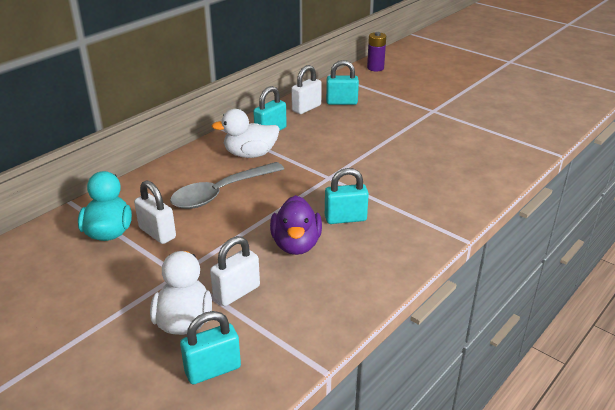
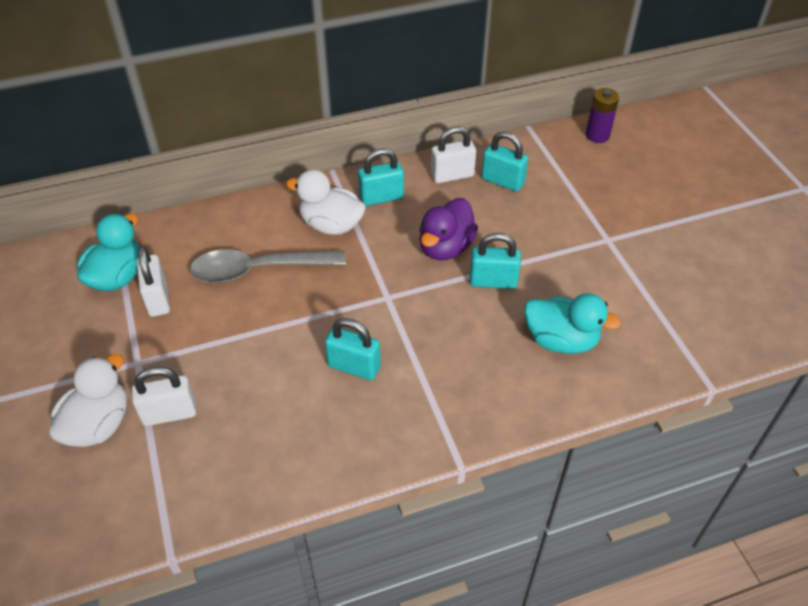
camera: 30 degrees right, 15 degrees up
turquoise padlock [180,311,241,384] -> turquoise padlock moved to [470,233,521,289]
purple duck [270,195,322,255] -> purple duck moved to [419,198,478,261]
none -> turquoise duck [524,293,621,354]

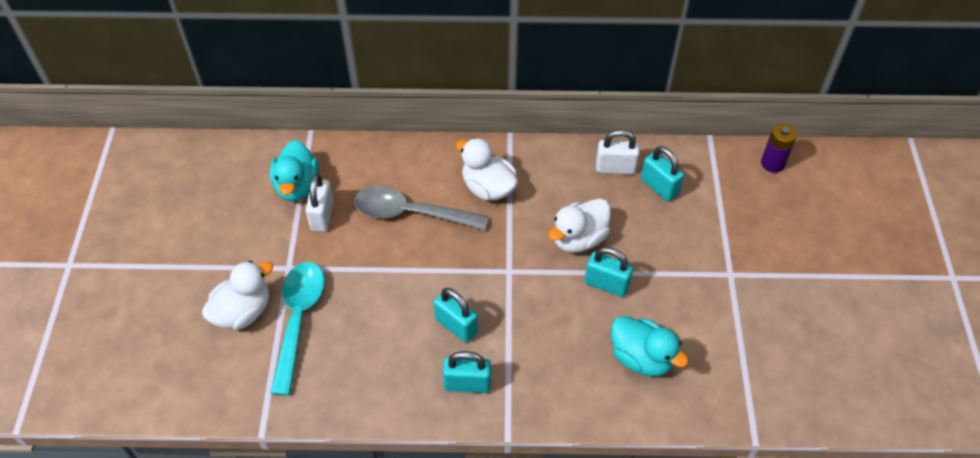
camera: 20 degrees right, 5 degrees up
turquoise duck [77,214,140,291] -> turquoise duck turned 135 degrees clockwise [270,140,319,201]
white padlock [132,366,196,426] -> turquoise spoon [270,262,325,396]
turquoise padlock [358,148,404,206] -> turquoise padlock moved to [443,351,491,393]
purple duck [419,198,478,261] -> white duck [548,198,611,253]

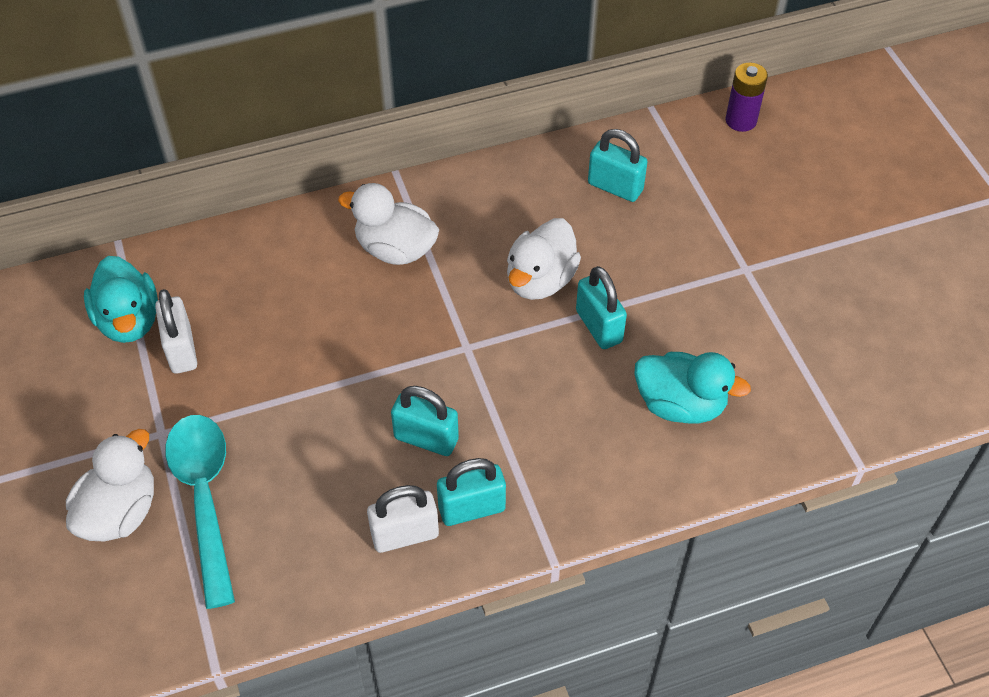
camera: 20 degrees left, 0 degrees up
grey spoon [354,186,489,230] -> none
turquoise padlock [585,247,633,297] -> turquoise padlock turned 60 degrees clockwise [576,266,627,349]
white padlock [596,129,640,175] -> white padlock moved to [367,485,439,553]

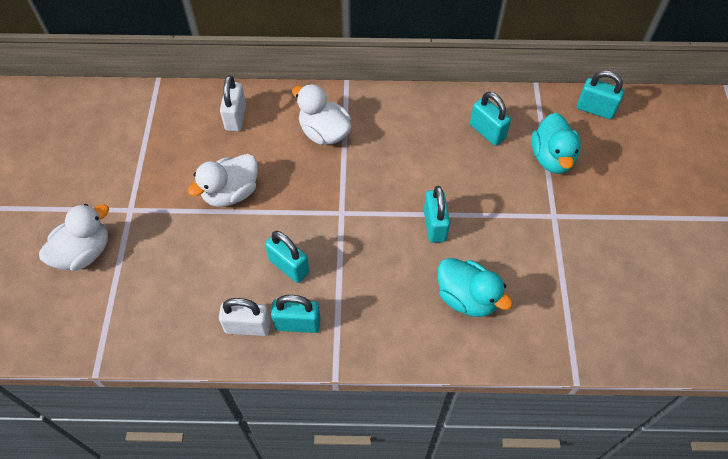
camera: 20 degrees right, 5 degrees up
turquoise duck [84,256,158,343] -> turquoise duck moved to [532,113,581,174]
white padlock [155,289,197,374] -> white padlock moved to [220,75,246,131]
turquoise spoon [165,415,235,609] -> none
white duck [507,218,581,300] -> white duck moved to [188,154,258,207]
purple battery [726,63,768,132] -> turquoise padlock [577,70,624,119]

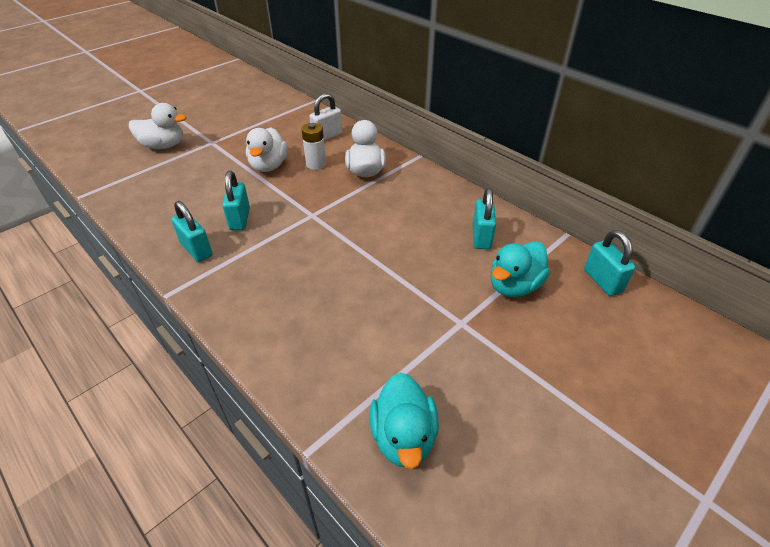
camera: 45 degrees right, 15 degrees down
white duck [188,154,258,207] -> white duck turned 90 degrees counterclockwise [246,127,288,172]
white padlock [219,298,271,336] -> none
turquoise padlock [424,186,450,243] -> none
turquoise duck [438,258,513,317] -> turquoise duck moved to [369,372,439,469]
none -> white battery [301,123,326,170]

